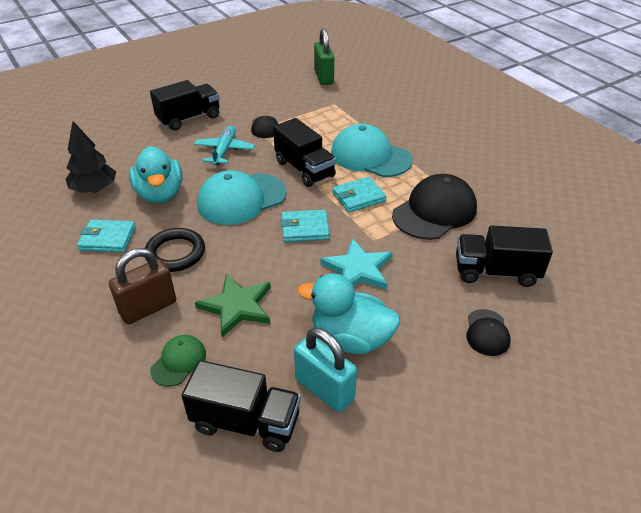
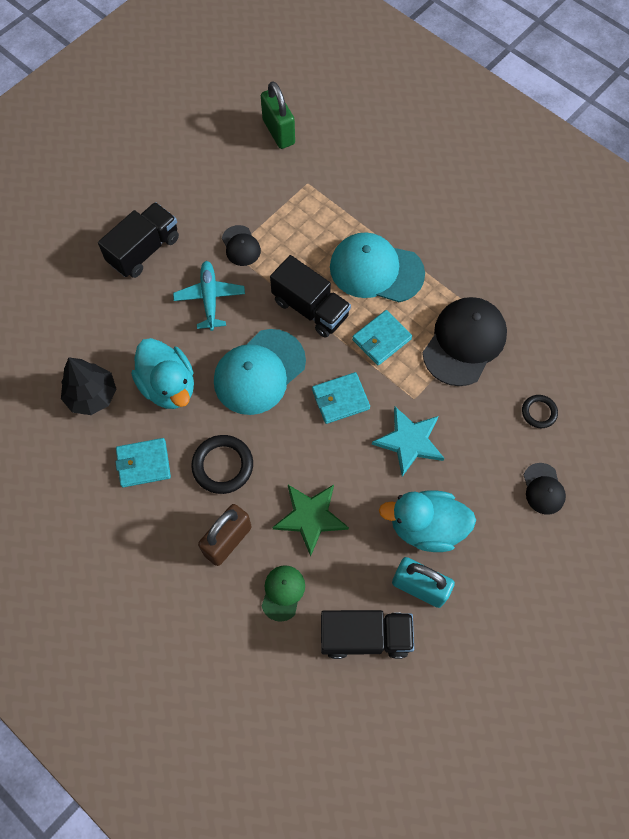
camera: 15 degrees left, 25 degrees up
black truck [456,225,553,287] -> black ring [522,395,558,428]

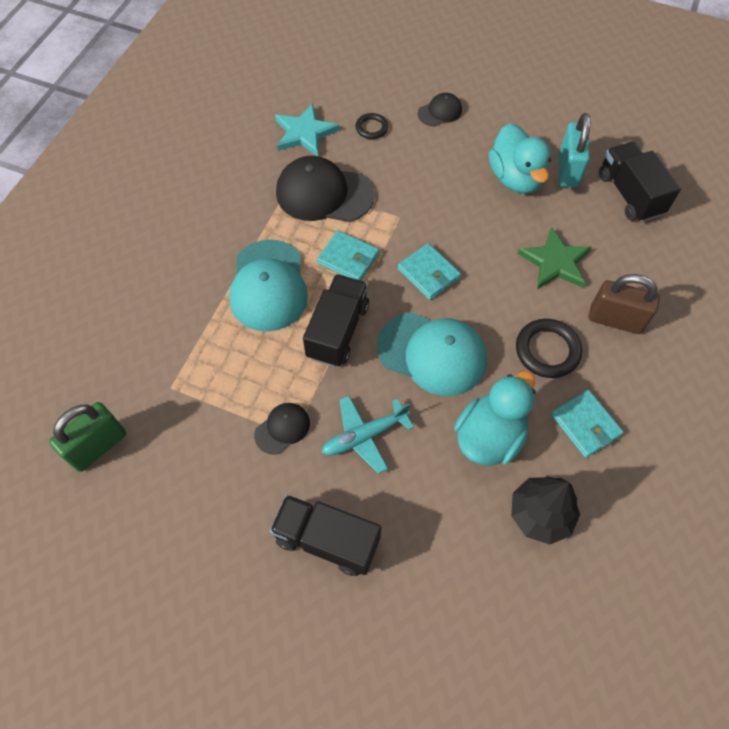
camera: 110 degrees left, 5 degrees down
green cap [262,565,305,622] -> none
turquoise star [372,407,445,477] -> turquoise star moved to [275,103,339,156]

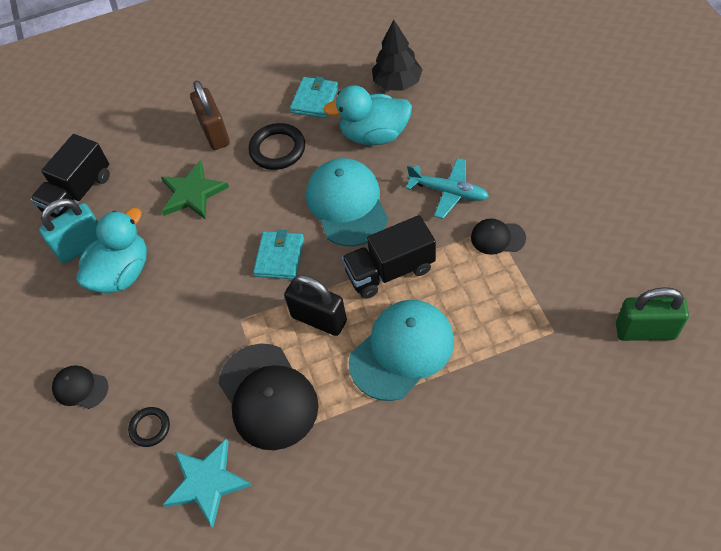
camera: 125 degrees left, 5 degrees down
black truck [269,495,381,576] -> none
turquoise wallet [317,230,379,281] -> black padlock [284,275,347,336]

